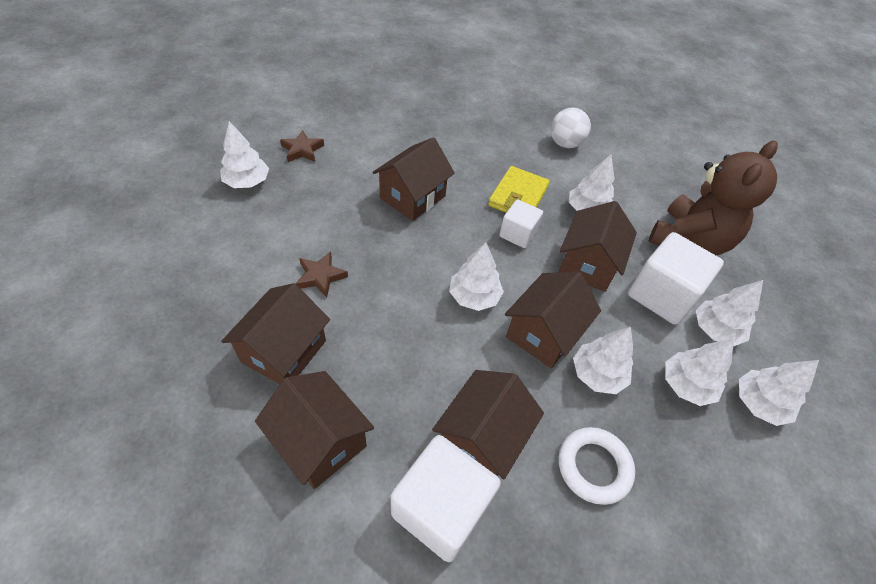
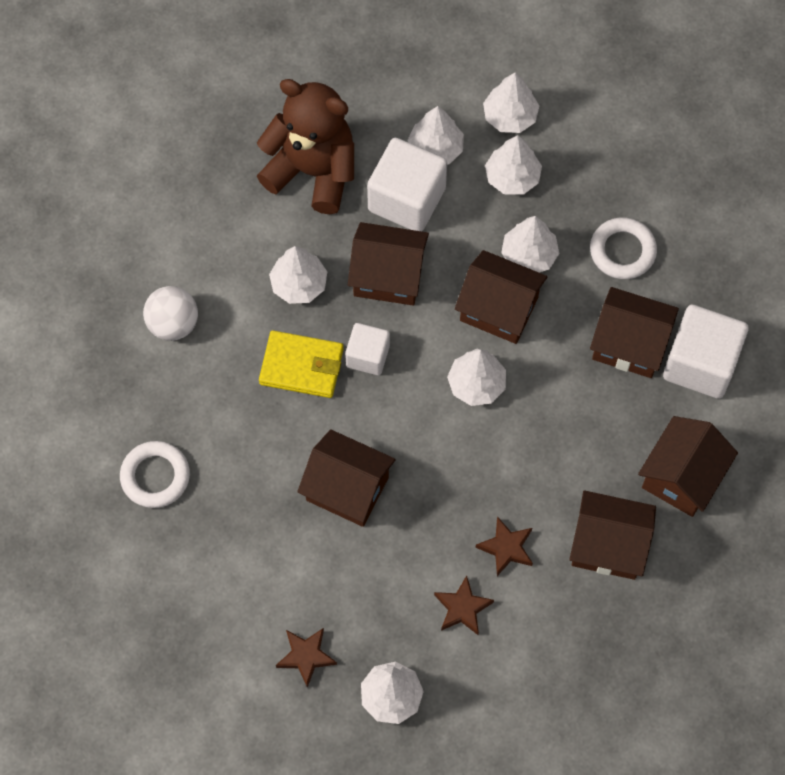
camera: 100 degrees left, 15 degrees up
none -> white ring [120,441,190,508]
none -> brown star [434,576,494,635]

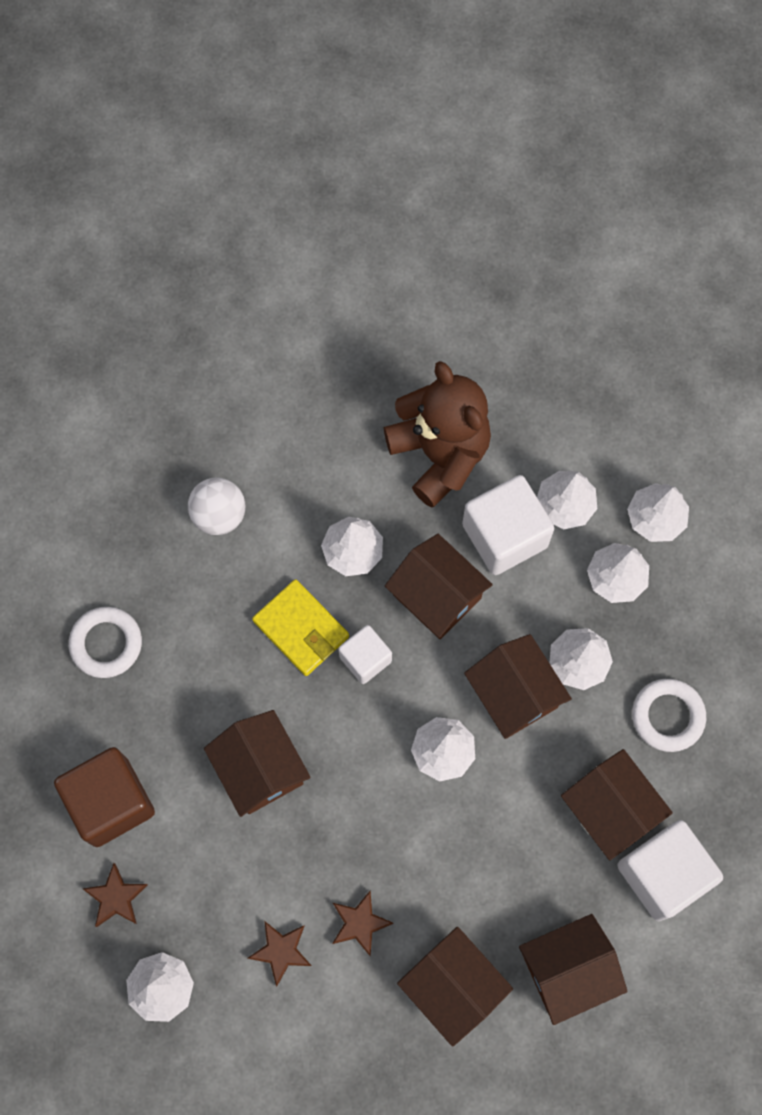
camera: 35 degrees right, 5 degrees up
none -> brown cube [54,747,155,847]

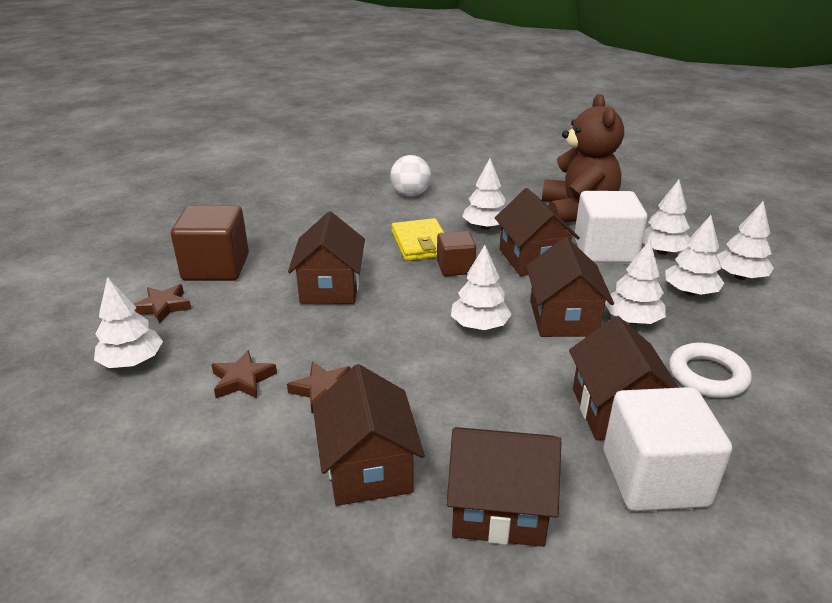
camera: 30 degrees right, 40 degrees down
white ring [69,607,142,678] -> none
white cube [338,625,392,684] -> brown cube [437,231,476,276]

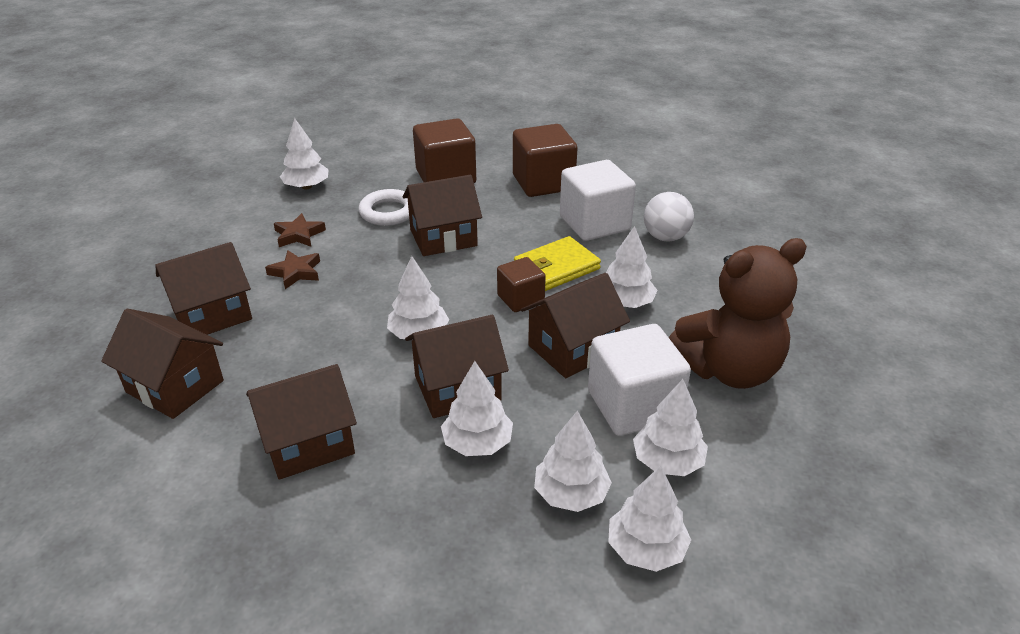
camera: 70 degrees right, 5 degrees up
brown star [134,284,191,324] -> none
brown house [447,427,561,547] -> brown house turned 45 degrees counterclockwise [101,309,224,419]
white cube [604,387,732,511] -> white cube moved to [560,160,636,241]
white ring [669,343,752,398] -> white ring moved to [358,189,409,226]
none -> brown cube [513,124,577,197]

